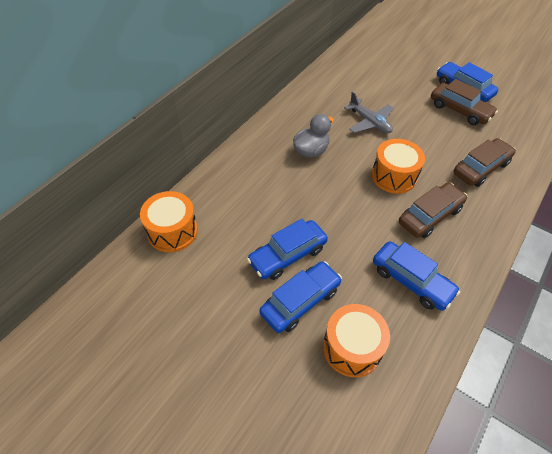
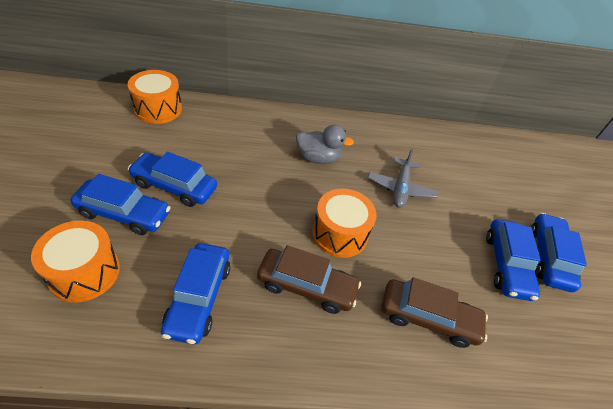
camera: 50 degrees right, 5 degrees down
brown car [431,79,498,125] -> blue car [486,219,541,301]

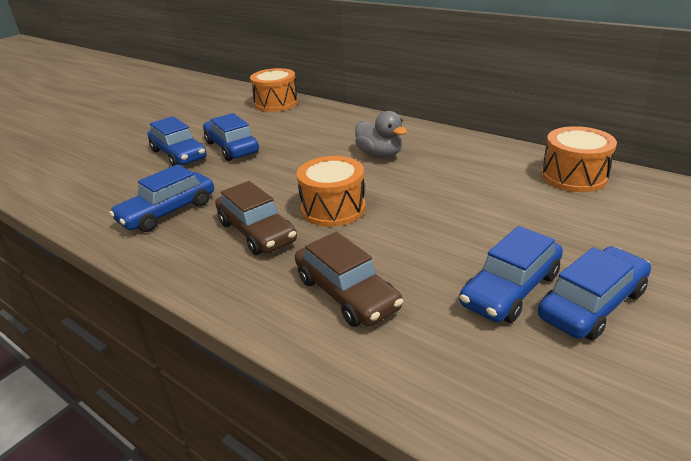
camera: 45 degrees right, 15 degrees down
orange drum [31,221,120,303] -> orange drum moved to [541,126,617,192]
grey plane [368,149,438,208] -> none

